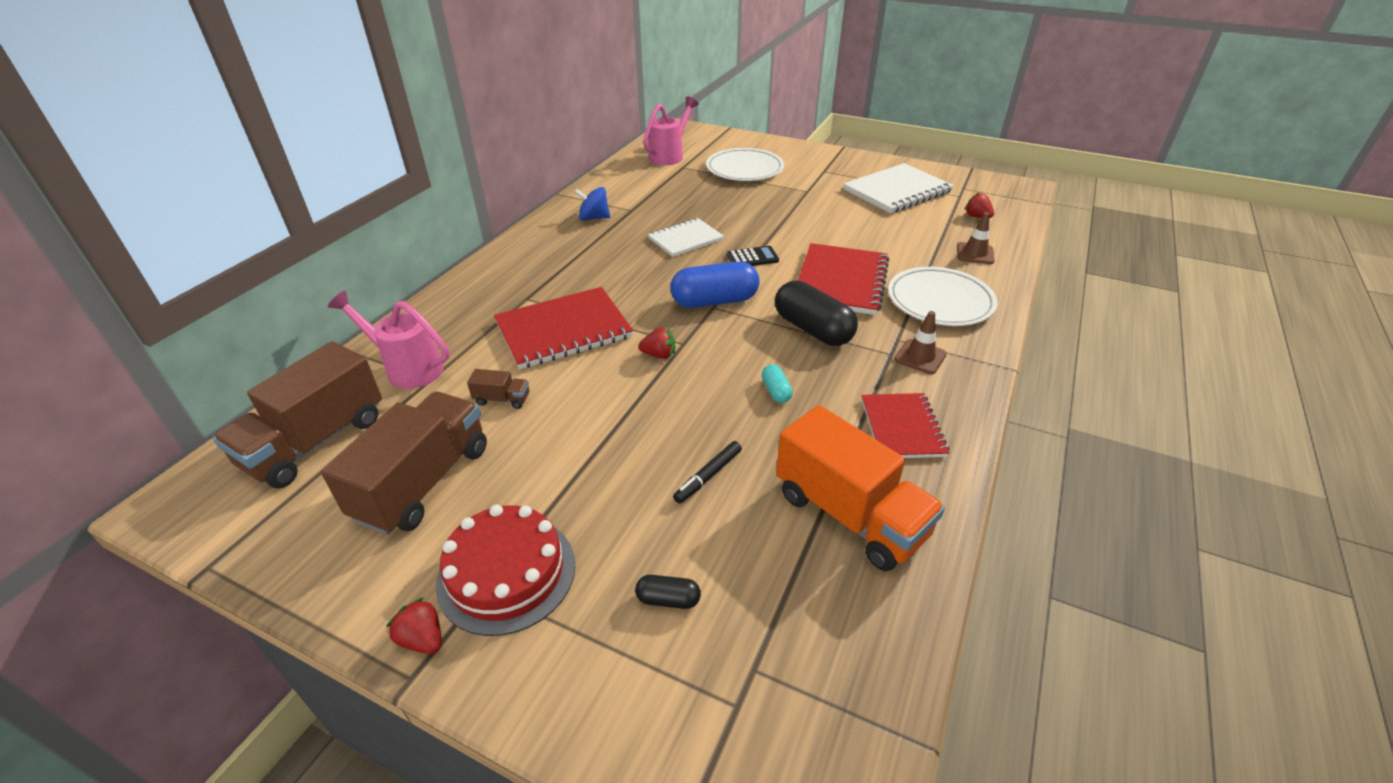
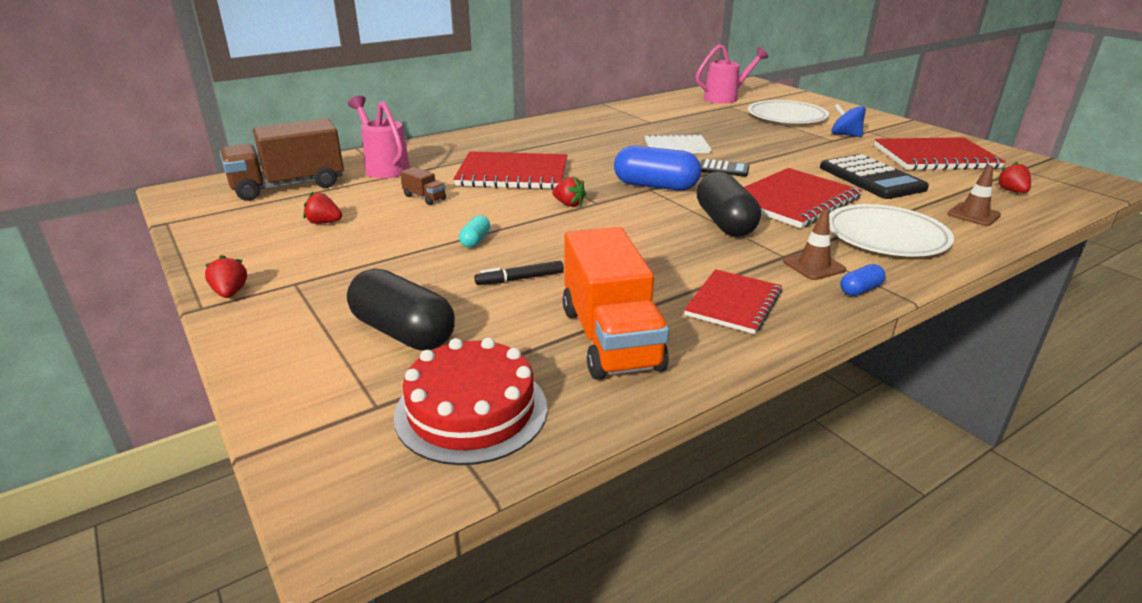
camera: 30 degrees right, 10 degrees down
brown truck [321,391,487,535] -> red strawberry [303,192,342,224]
red cake [436,505,575,636] -> red cake moved to [394,337,547,465]
blue spinning top [574,187,610,221] -> blue spinning top moved to [831,104,866,137]
black capsule [635,575,701,609] -> black capsule [347,269,455,351], size x2.15
turquoise capsule [762,364,793,403] -> turquoise capsule moved to [459,215,490,248]
white notebook [844,163,954,214] -> red notebook [874,137,1006,170]
none -> black calculator [820,154,929,199]
none -> blue capsule [840,264,885,296]

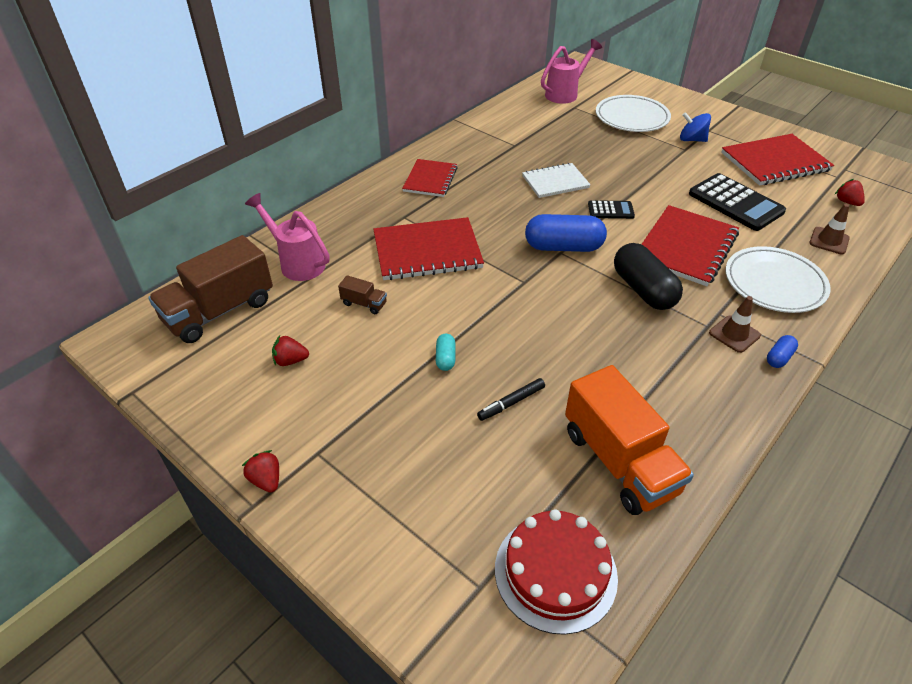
camera: 15 degrees left, 15 degrees up
black capsule [347,269,455,351] -> none
red strawberry [552,177,586,207] -> none
red notebook [684,269,782,334] -> red notebook moved to [402,159,458,197]

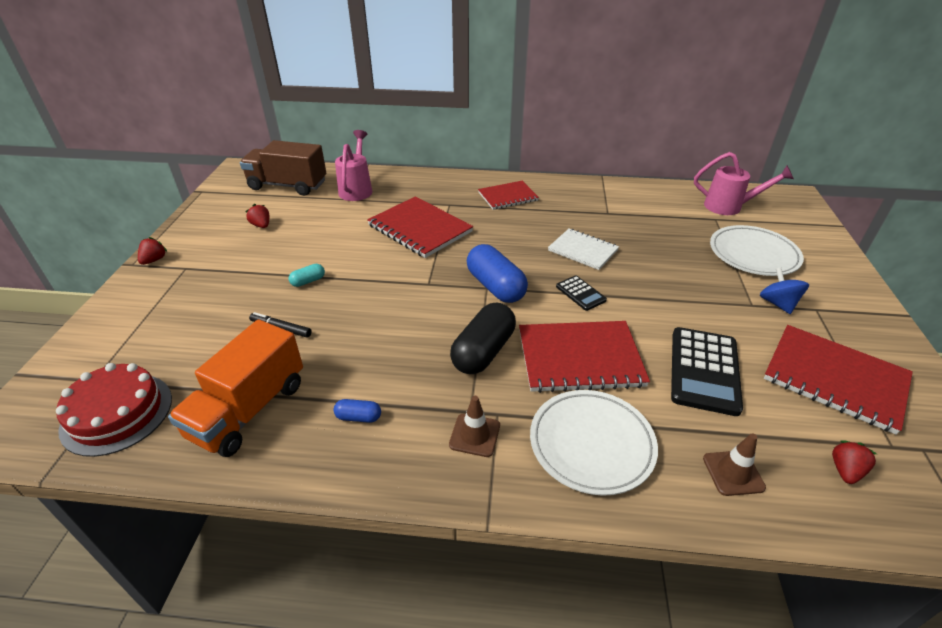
camera: 55 degrees right, 5 degrees down
brown truck [338,275,387,314] -> none
blue capsule [767,335,798,368] -> blue capsule moved to [334,399,381,423]

